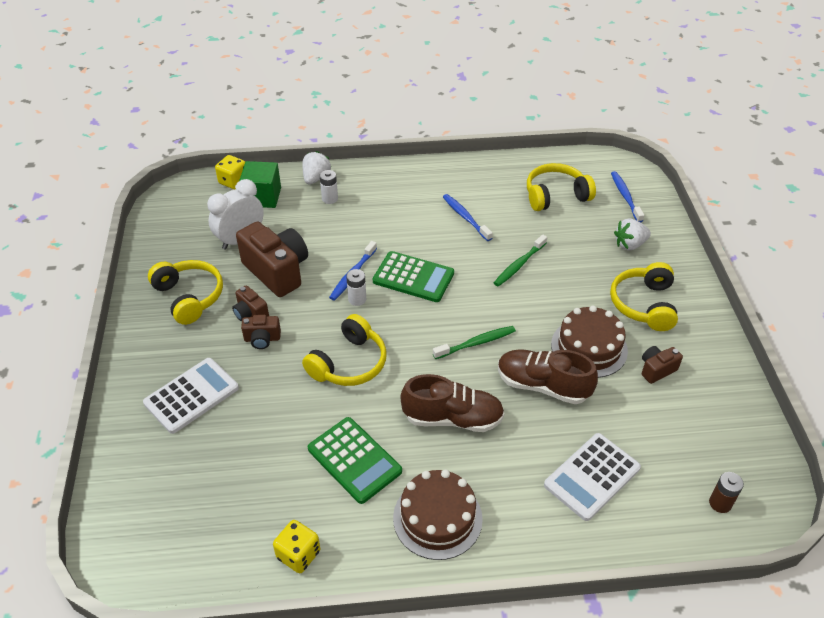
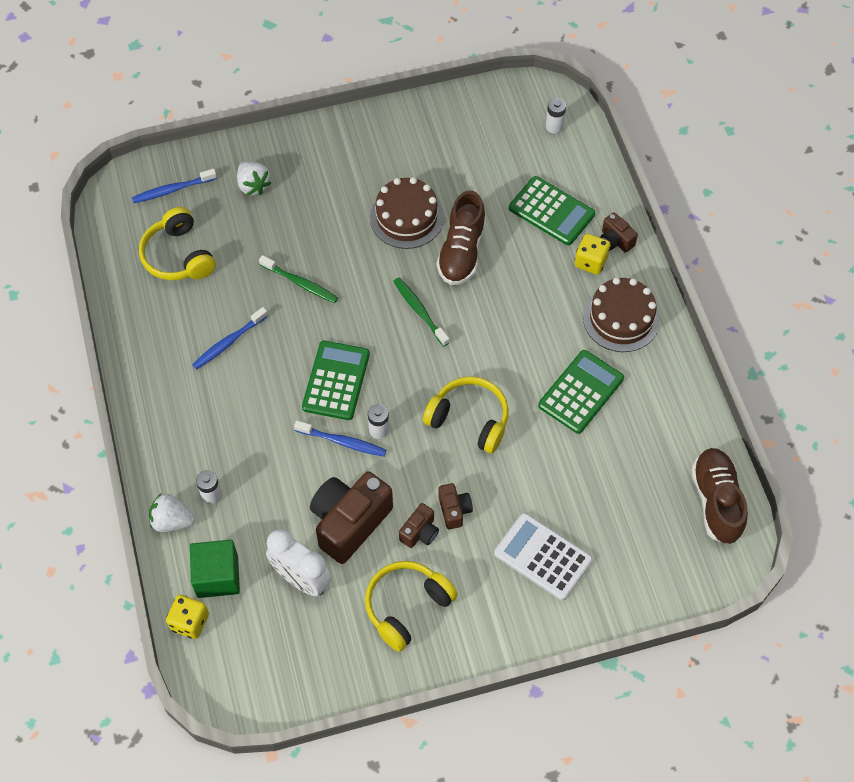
camera: 100 degrees left, 15 degrees up
yellow dice [273,520,320,573] -> yellow dice moved to [575,233,611,275]
brown shoe [400,374,505,432] -> brown shoe moved to [691,448,748,544]
white calculator [544,433,641,521] -> green calculator [509,176,595,245]
yellow headphones [610,262,678,331] -> none
brown camera [642,346,683,384] -> brown camera moved to [600,212,638,253]
brown battery [709,472,744,513] -> white battery [546,98,566,134]

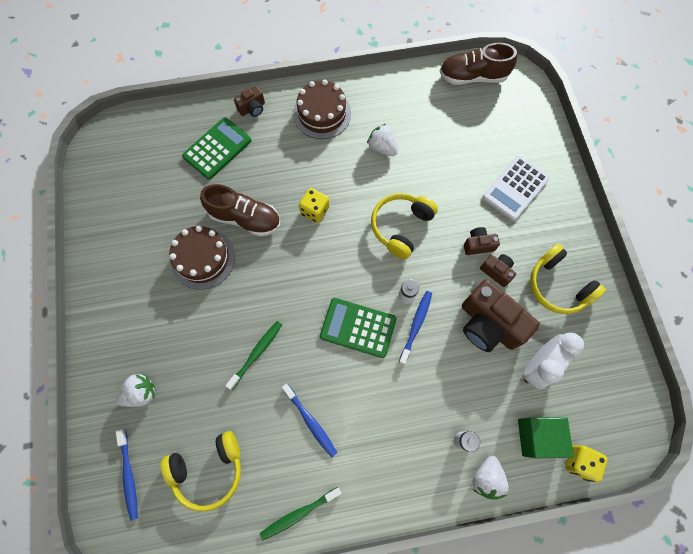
camera: 85 degrees left, 10 degrees up
green toothbrush [393,278,450,346] -> green toothbrush moved to [260,487,341,540]
green calculator [538,350,624,434] -> white strawberry [367,124,398,156]
white battery [546,98,566,134] -> none
yellow dice [575,233,611,275] -> yellow dice moved to [299,188,330,223]

